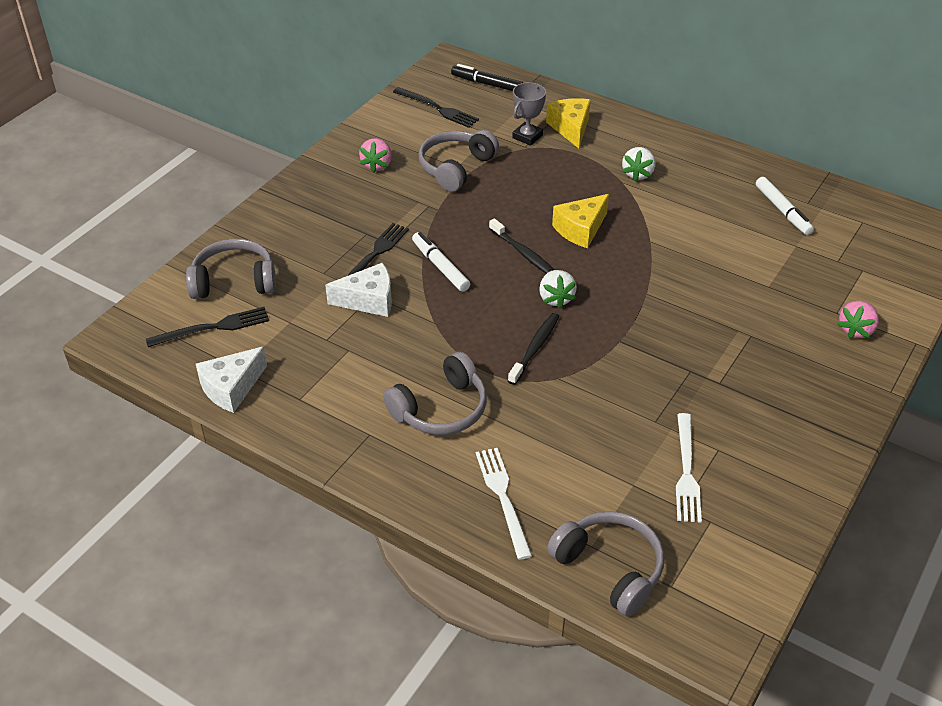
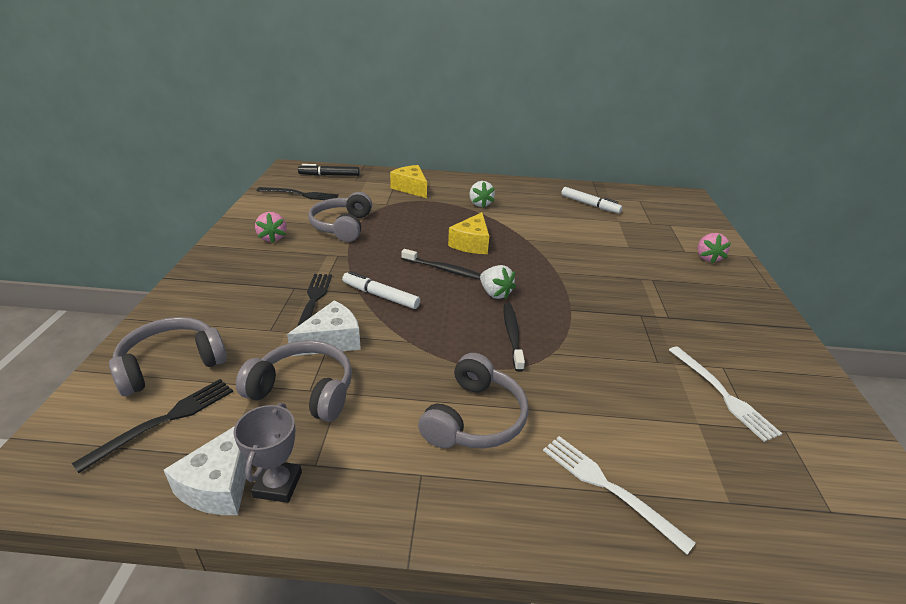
camera: 30 degrees left, 10 degrees down
grey trophy [512,82,546,146] -> grey trophy moved to [233,403,302,503]
grey headphones [547,511,664,617] -> grey headphones moved to [236,340,352,422]

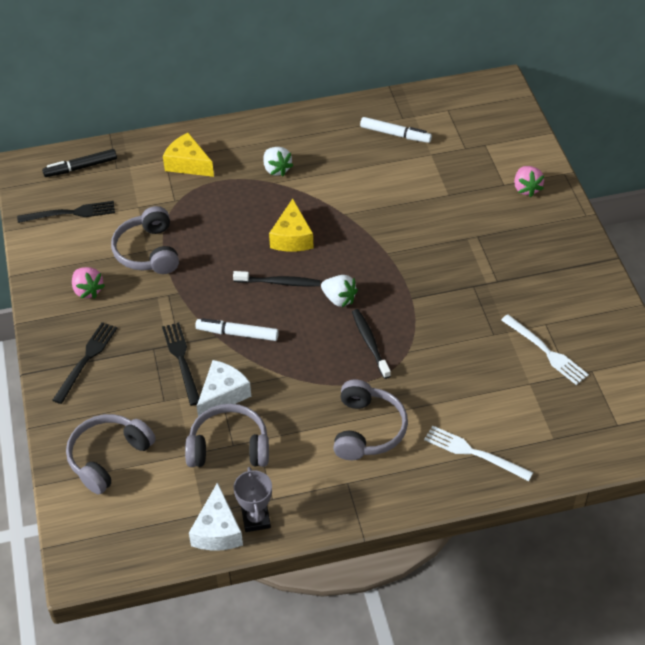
camera: 15 degrees left, 15 degrees up
black fork [72,379,233,473] -> black fork moved to [52,322,117,404]

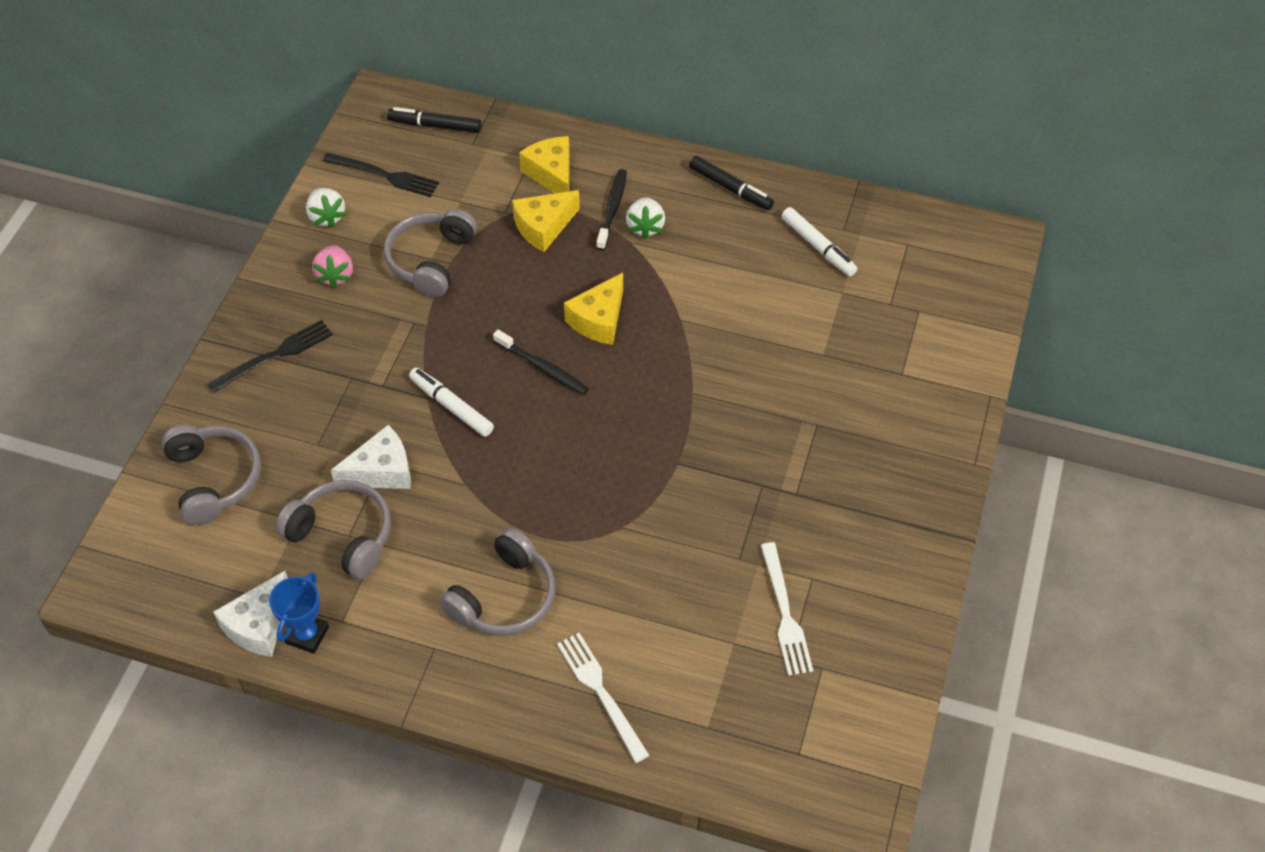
camera: 30 degrees right, 5 degrees up
grey headphones [66,414,156,495] -> grey headphones turned 90 degrees clockwise [162,425,261,525]
black fork [162,322,199,406] -> none
grey trophy [234,467,272,532] -> blue trophy [269,572,329,654]
white strawberry [321,275,358,307] -> white strawberry moved to [306,188,347,228]
black toothbrush [352,309,391,379] -> black toothbrush moved to [596,169,627,250]
pink strawberry [514,166,544,197] -> none
none -> yellow cheese [512,190,580,252]
none -> black marker [689,156,774,210]

